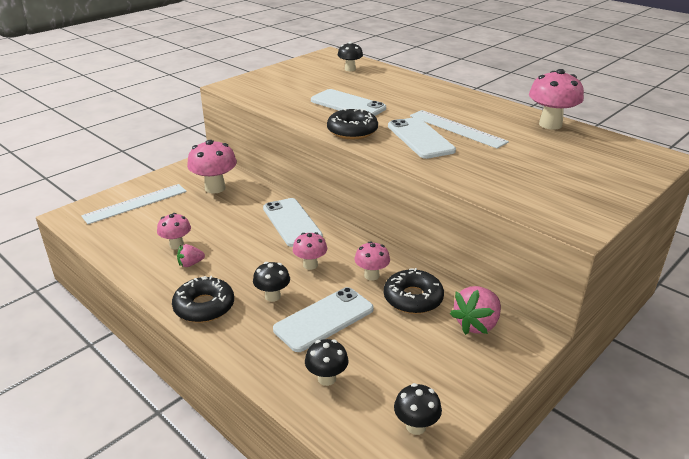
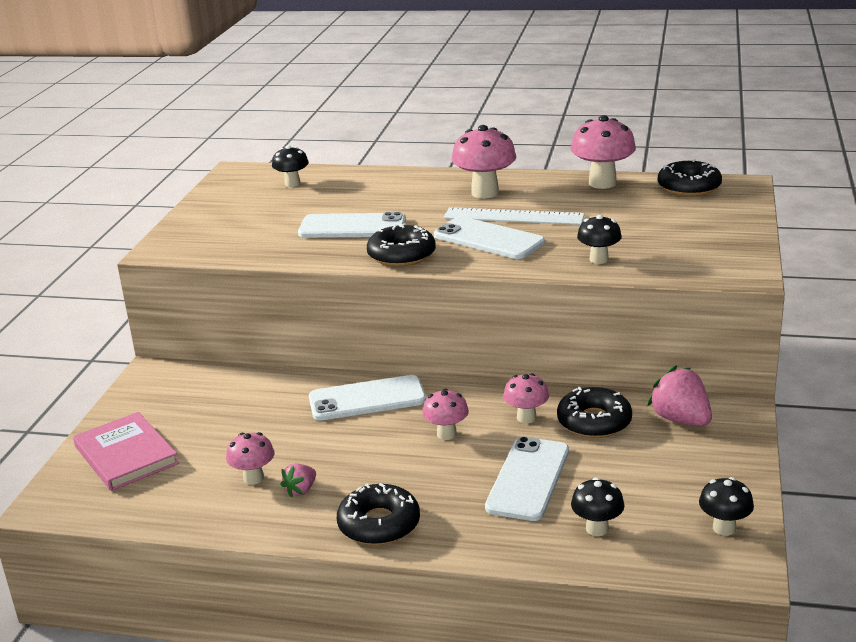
camera: 30 degrees left, 5 degrees down
white ruler [81,184,187,224] -> pink book [73,412,179,491]
pink mushroom [187,140,237,194] -> pink mushroom moved to [452,125,517,198]
black mushroom [253,262,290,302] -> black mushroom moved to [577,215,622,264]
white phone [263,198,323,247] -> white phone turned 45 degrees counterclockwise [309,375,426,421]
pink strawberry [450,286,501,335] -> pink strawberry turned 135 degrees clockwise [647,365,712,426]
none -> black donut [658,159,722,196]

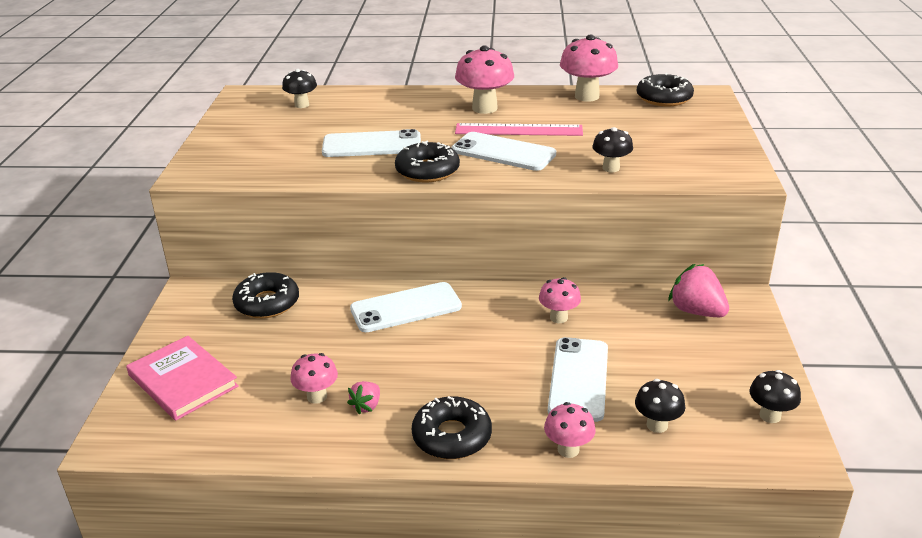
camera: 10 degrees left, 5 degrees up
pink mushroom [422,389,469,440] -> pink mushroom moved to [544,402,596,458]
white ruler [444,207,585,225] -> pink ruler [455,123,583,136]
black donut [557,387,632,438] -> black donut moved to [232,272,299,318]

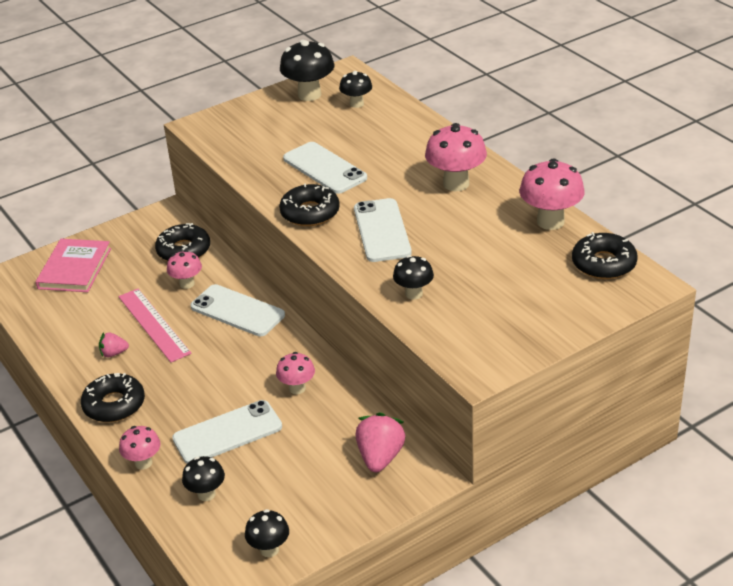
camera: 55 degrees right, 5 degrees up
pink mushroom [290,353,338,404] -> pink mushroom moved to [167,250,202,289]
pink ruler [455,123,583,136] -> pink ruler moved to [118,289,192,362]
none -> black mushroom [280,40,334,101]

